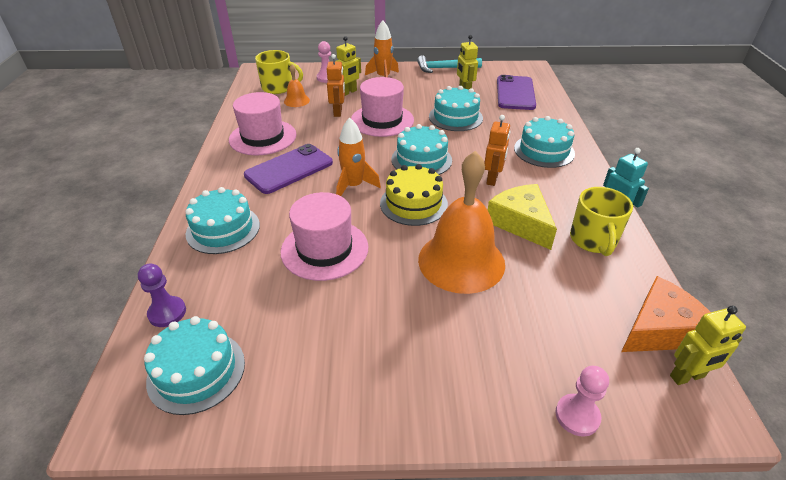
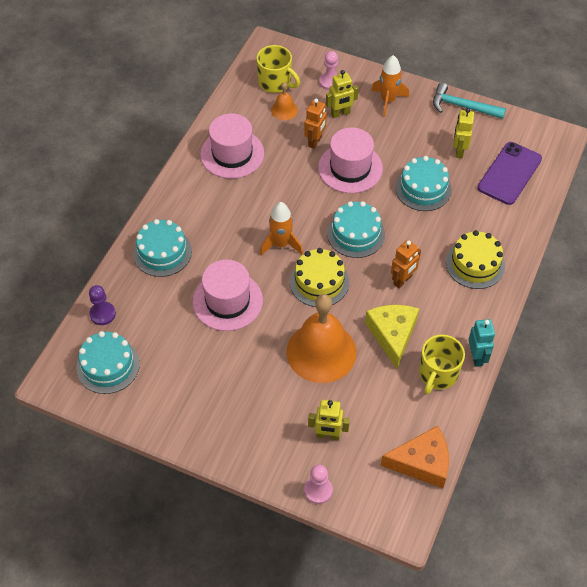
camera: 25 degrees right, 15 degrees up
purple phone [244,144,333,194] -> none
turquoise cake [514,116,575,168] -> yellow cake [446,230,505,289]
yellow robot [670,306,746,385] -> yellow robot moved to [308,400,350,440]

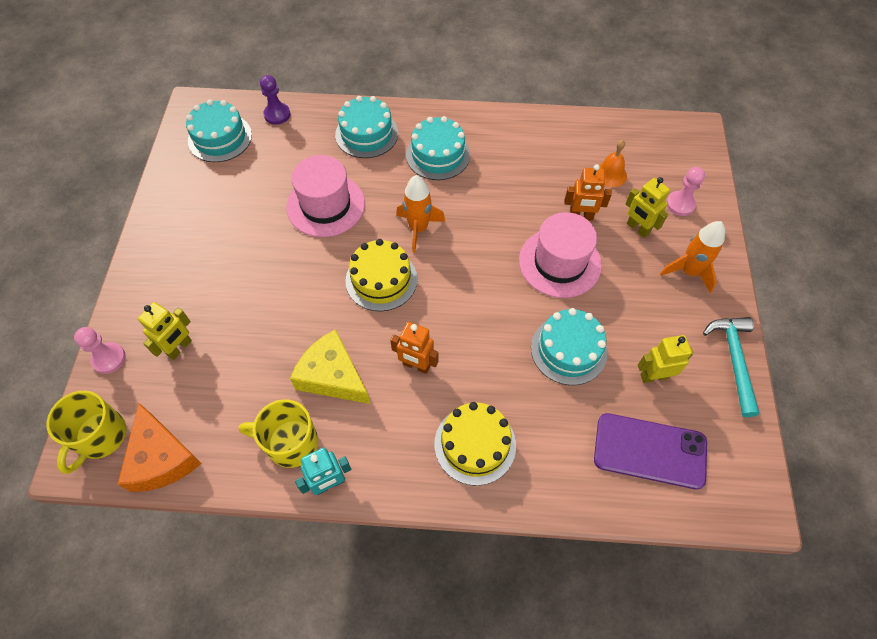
camera: 70 degrees right, 5 degrees up
pink hat [200,113,264,179] -> none
yellow mug [256,45,300,93] -> yellow mug moved to [47,391,126,474]
orange bell [286,294,357,383] -> none
yellow robot [308,400,350,440] -> yellow robot turned 135 degrees counterclockwise [138,302,192,360]
turquoise cake [327,201,385,258] -> turquoise cake moved to [406,116,470,180]
yellow cheese [365,305,419,369] -> yellow cheese turned 120 degrees counterclockwise [290,329,371,404]

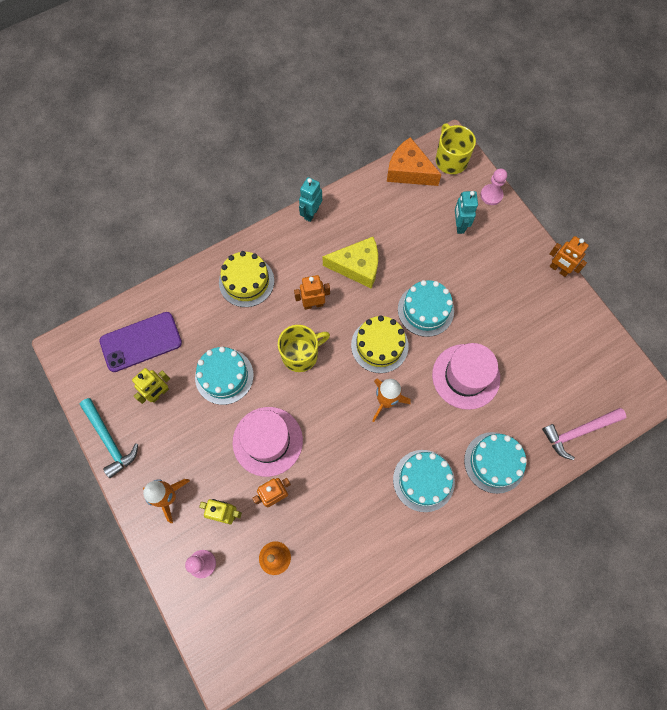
camera: 145 degrees right, 10 degrees up
yellow robot [138,302,192,360] -> turquoise robot [455,191,478,234]
turquoise cake [186,99,252,162] -> turquoise cake moved to [398,280,454,337]
yellow mug [239,399,318,468] -> yellow mug moved to [278,325,330,372]
purple pawn [260,75,290,125] -> pink hammer [542,408,626,460]
none -> orange robot [549,236,589,277]

